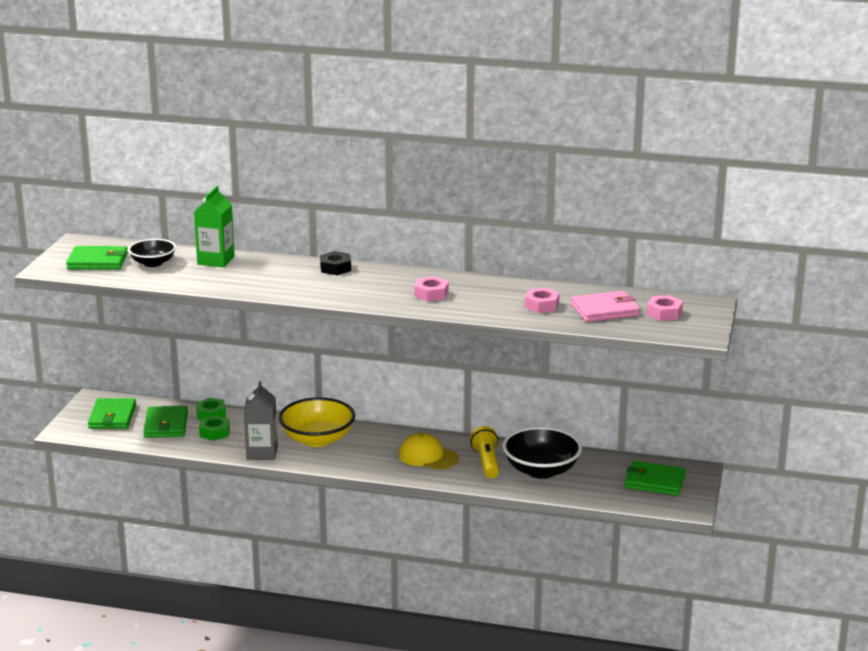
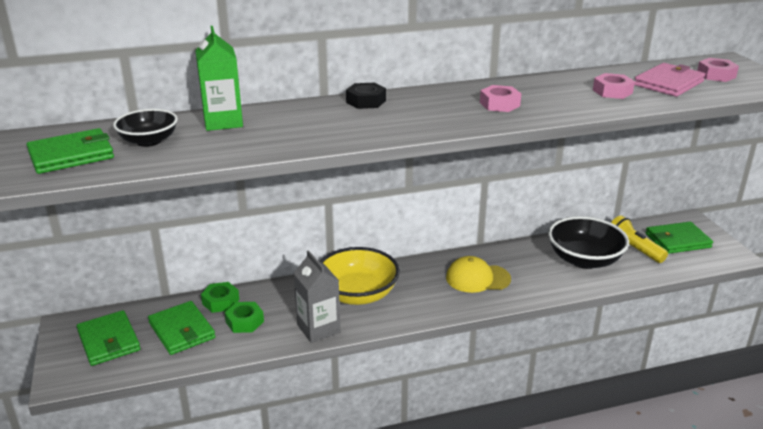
camera: 30 degrees left, 5 degrees up
yellow flashlight [470,426,499,478] -> yellow flashlight moved to [611,215,668,263]

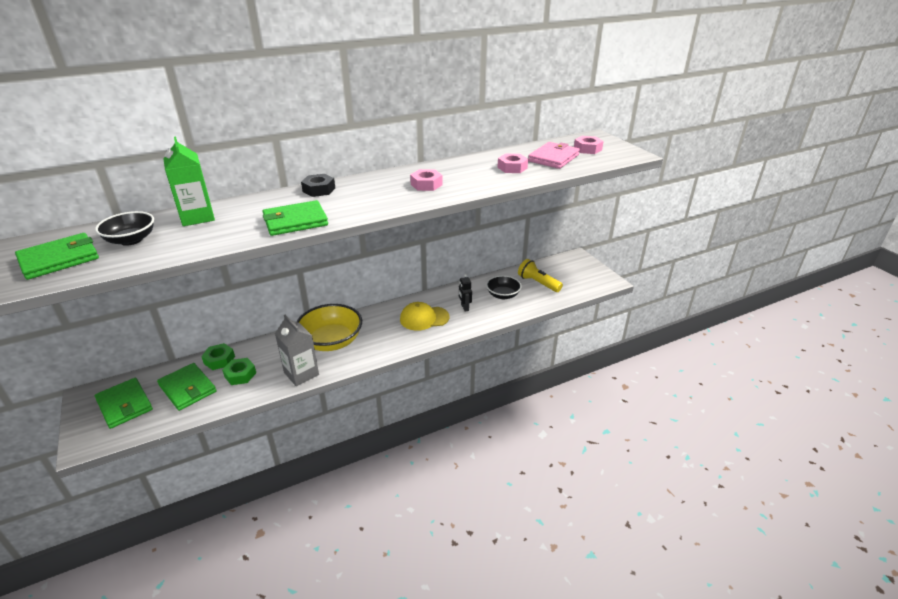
camera: 10 degrees left, 5 degrees up
black bowl [548,216,629,269] -> black bowl [486,275,522,299], size x0.60
green wallet [645,222,713,254] -> green wallet moved to [262,200,328,236]
none -> black robot [459,274,472,311]

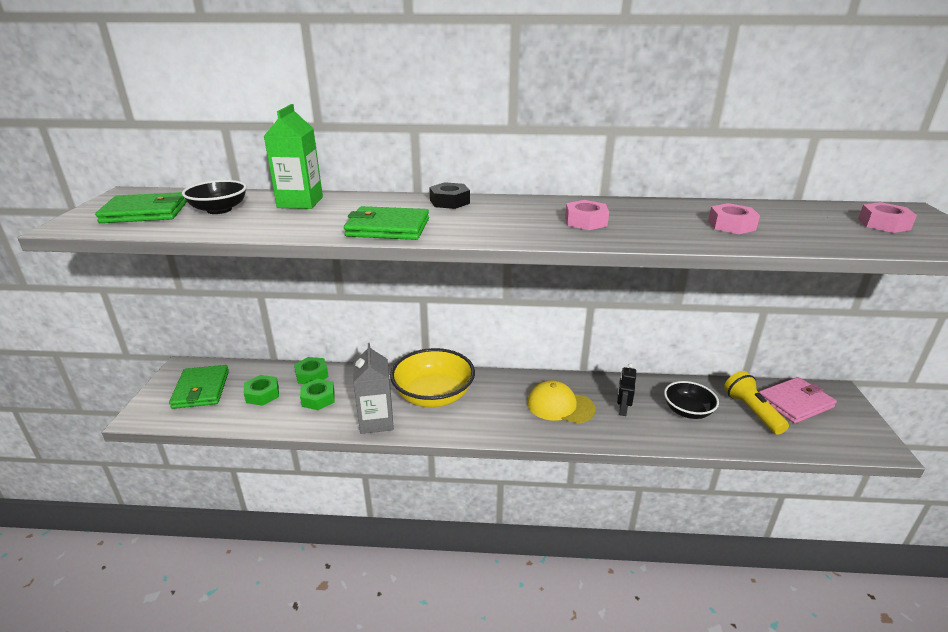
camera: 30 degrees right, 5 degrees down
green wallet [157,363,216,411] -> green nut [244,375,279,406]
pink wallet [528,142,580,169] -> pink wallet moved to [759,377,837,423]

